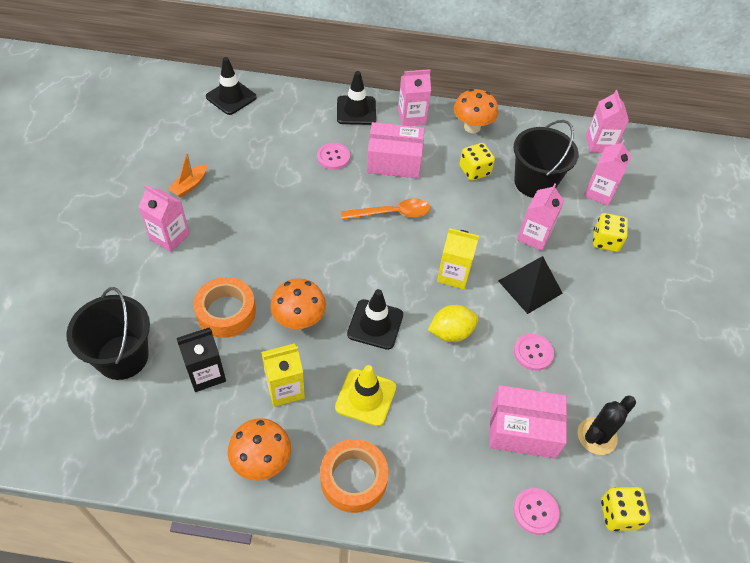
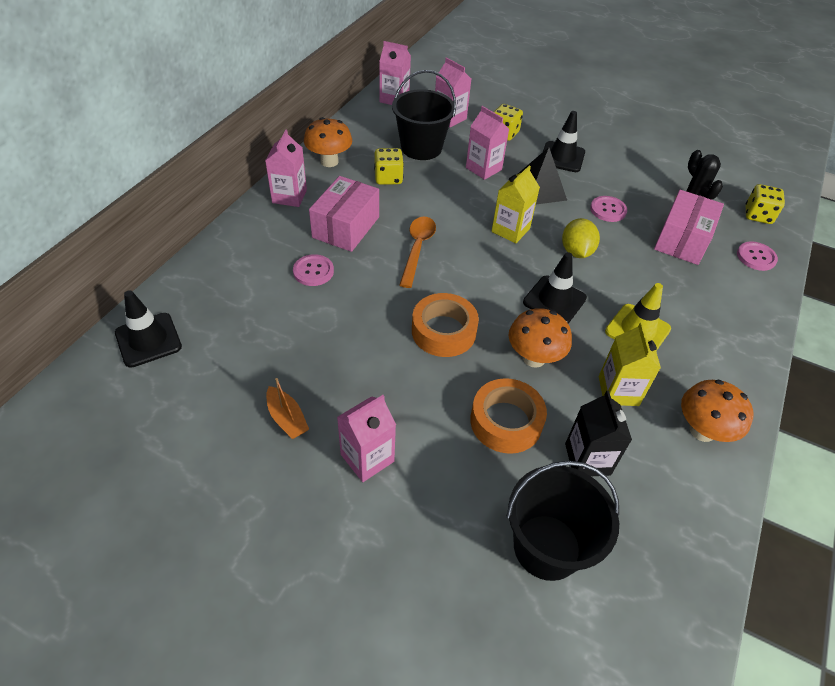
camera: 70 degrees left, 5 degrees down
orange tape [320,439,389,513] -> orange tape moved to [412,293,479,357]
black traffic cone [337,71,376,125] -> black traffic cone moved to [543,111,585,172]

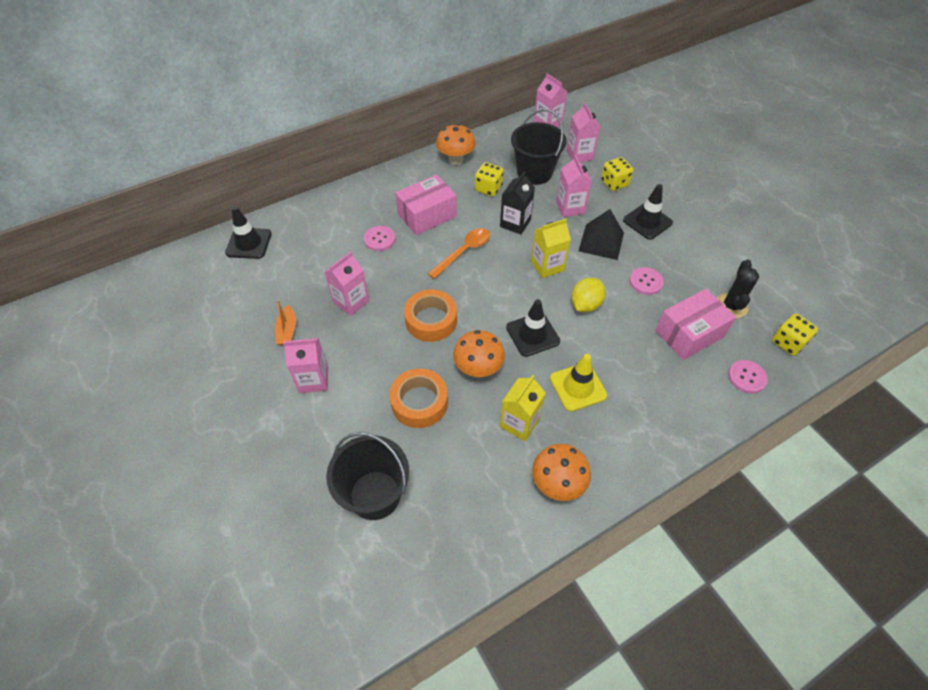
camera: 35 degrees right, 5 degrees up
pink carton [265,130,307,207] -> pink carton moved to [324,252,369,316]
black carton [565,391,632,476] -> black carton moved to [500,171,535,234]

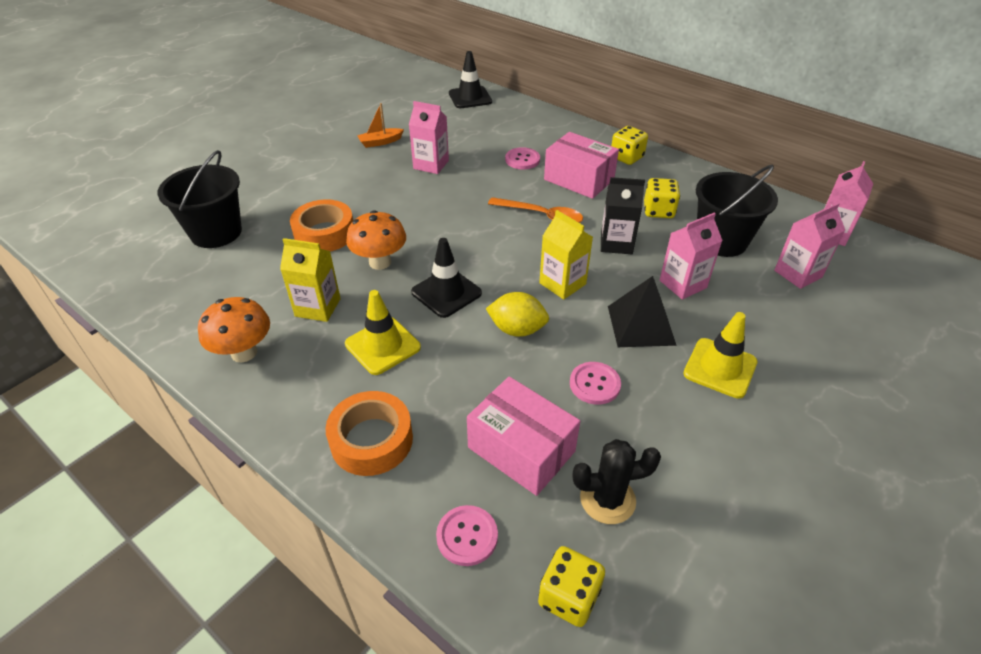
camera: 70 degrees right, 10 degrees down
pink carton [283,338,328,393] -> none
orange tape [404,289,457,342] -> orange tape moved to [325,391,413,476]
orange mushroom [436,124,476,165] -> none
yellow dice [601,157,634,191] -> yellow dice moved to [611,126,648,165]
black traffic cone [623,184,673,240] -> yellow traffic cone [683,312,757,399]

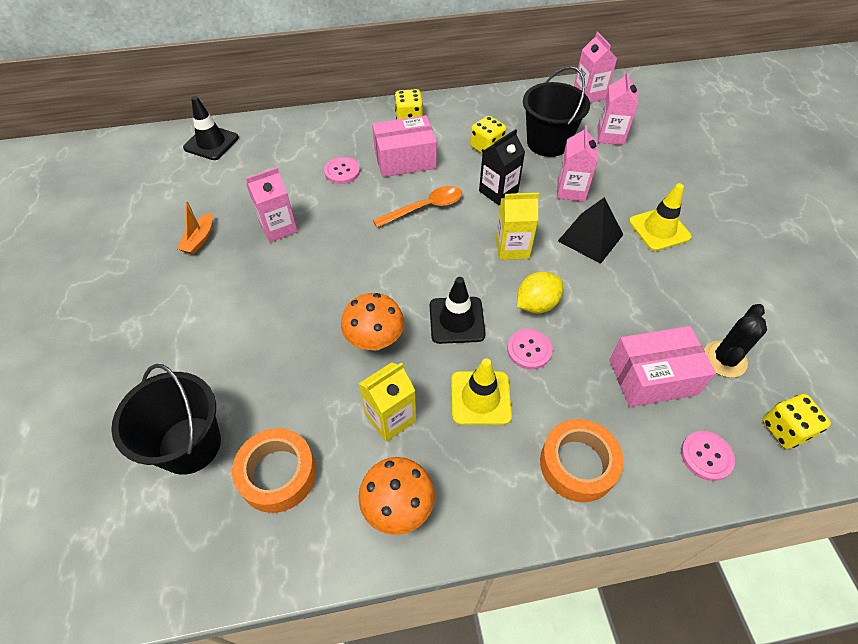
camera: 50 degrees left, 10 degrees up
orange tape [290,199,353,252] -> orange tape moved to [232,428,316,513]
pink button [570,362,621,405] -> pink button moved to [507,329,553,369]

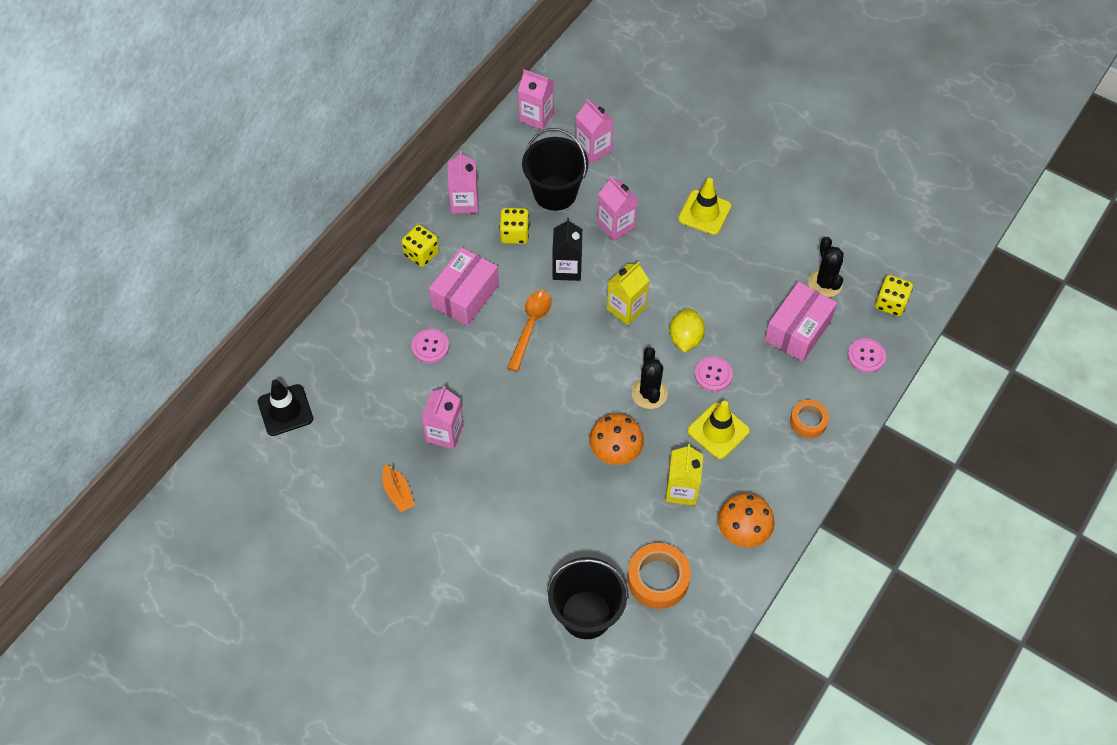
camera: 45 degrees left, 5 degrees up
black traffic cone [430,277,486,344] -> black cactus [632,347,668,409]
orange tape [540,419,624,502] -> orange tape [790,400,829,438], size x0.64
black pyramid [558,197,624,264] -> none
none -> pink carton [448,151,478,214]

